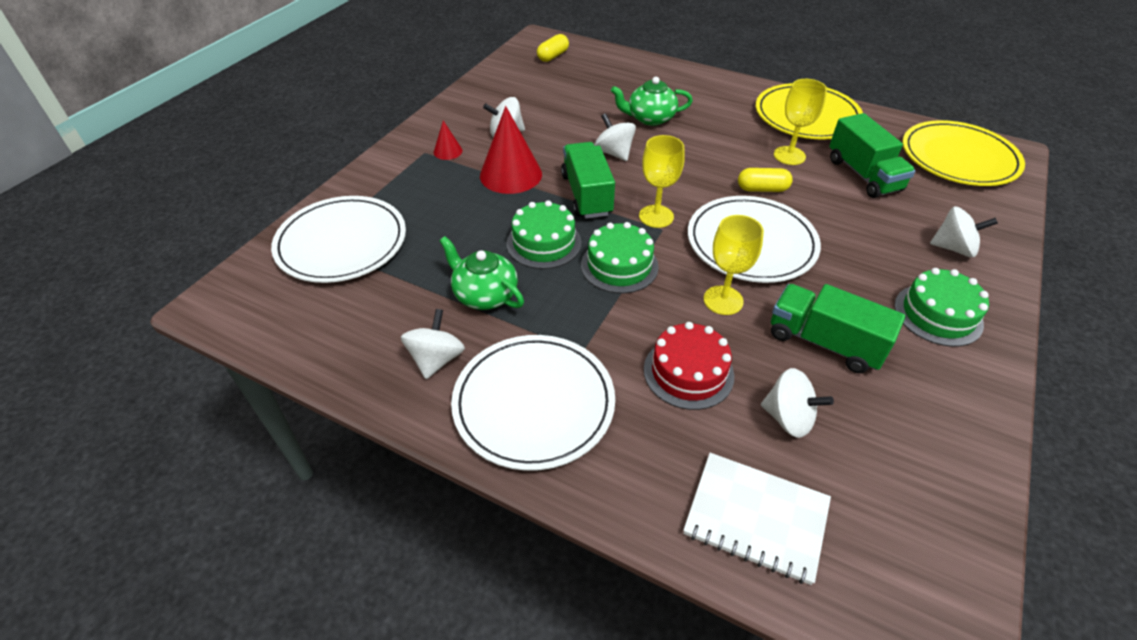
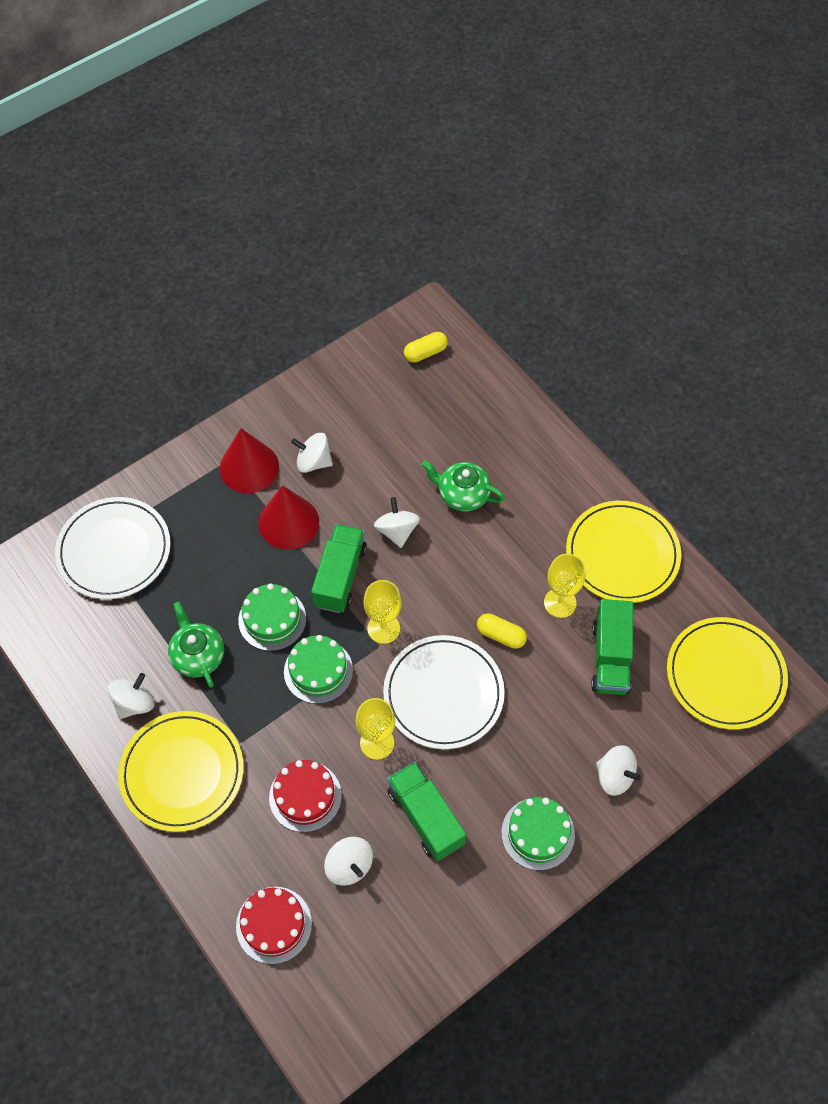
camera: 25 degrees right, 15 degrees up
red cone [434,121,462,160] -> red cone [220,428,279,493], size x2.08
white plate [451,335,615,471] -> yellow plate [118,711,244,832]
white notebook [683,453,831,585] -> red cake [236,887,312,964]

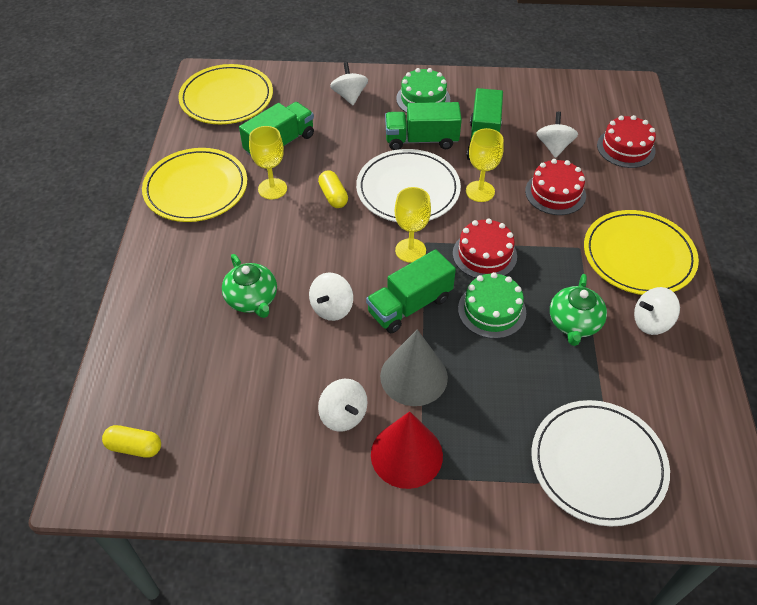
camera: 140 degrees left, 10 degrees down
red cone [259,485,319,550] -> grey cone [380,329,448,406]
green cake [284,635,353,704] -> red cake [453,218,517,278]
none -> green truck [385,102,462,150]

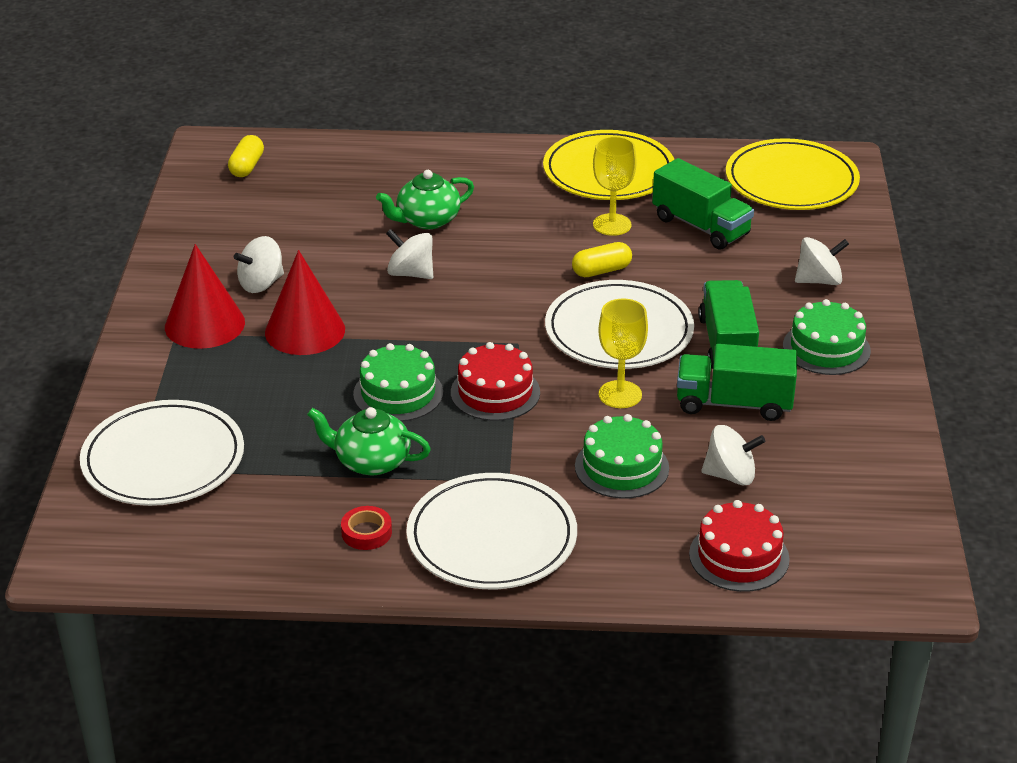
camera: 90 degrees right, 15 degrees down
green truck [366,249,456,333] -> none
grey cone [380,329,448,406] -> red cone [265,250,345,355]
yellow goblet [395,187,431,263] -> none
red cake [525,159,586,215] -> green cake [575,414,669,499]
yellow plate [584,210,699,295] -> white plate [406,473,577,589]
white spinning top [634,287,680,335] -> red tape [341,506,392,550]

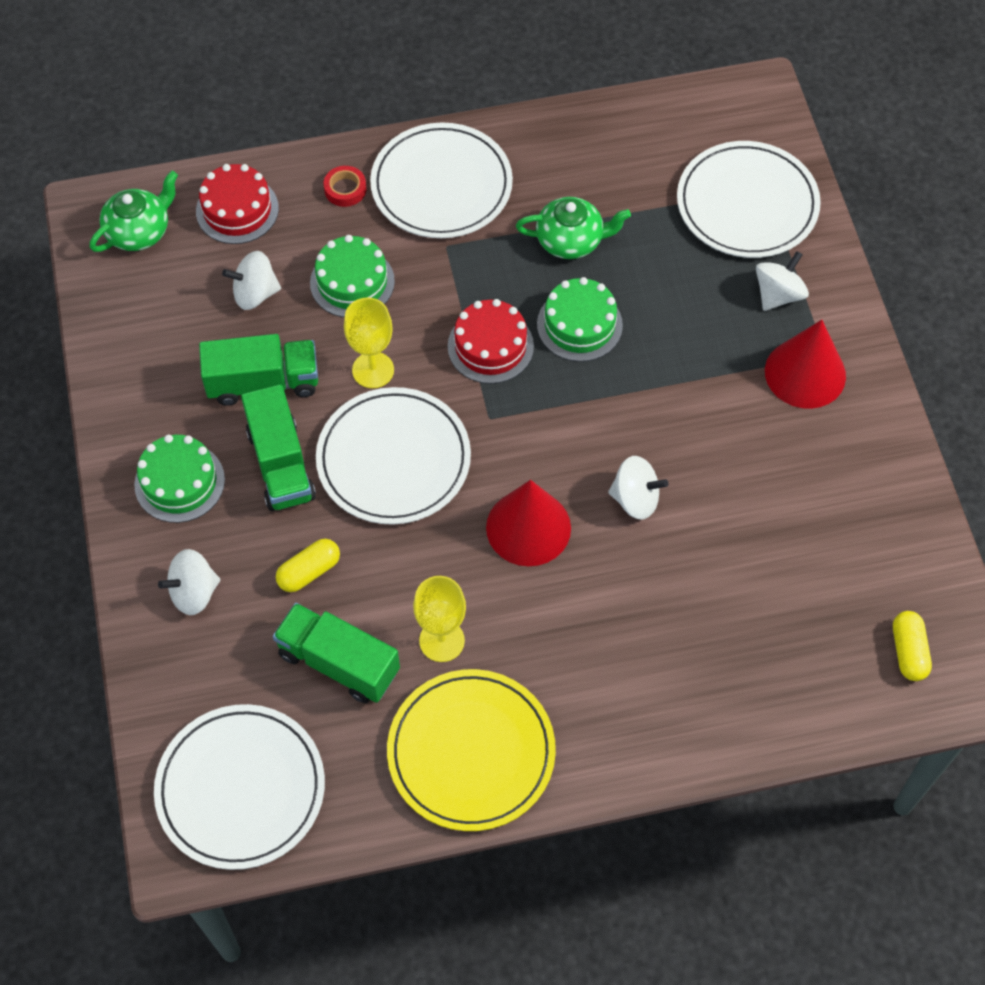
camera: 165 degrees right, 25 degrees up
white spinning top [234,236,284,293] -> white spinning top moved to [756,251,809,311]
red cone [265,250,345,355] -> red cone moved to [486,480,571,566]
red tape [341,506,392,550] -> red tape moved to [323,166,366,207]
green teapot [376,170,474,229] -> green teapot moved to [90,171,178,252]
yellow capsule [572,242,632,277] -> yellow capsule moved to [276,539,340,592]
yellow plate [726,138,860,210] -> white plate [154,704,325,870]

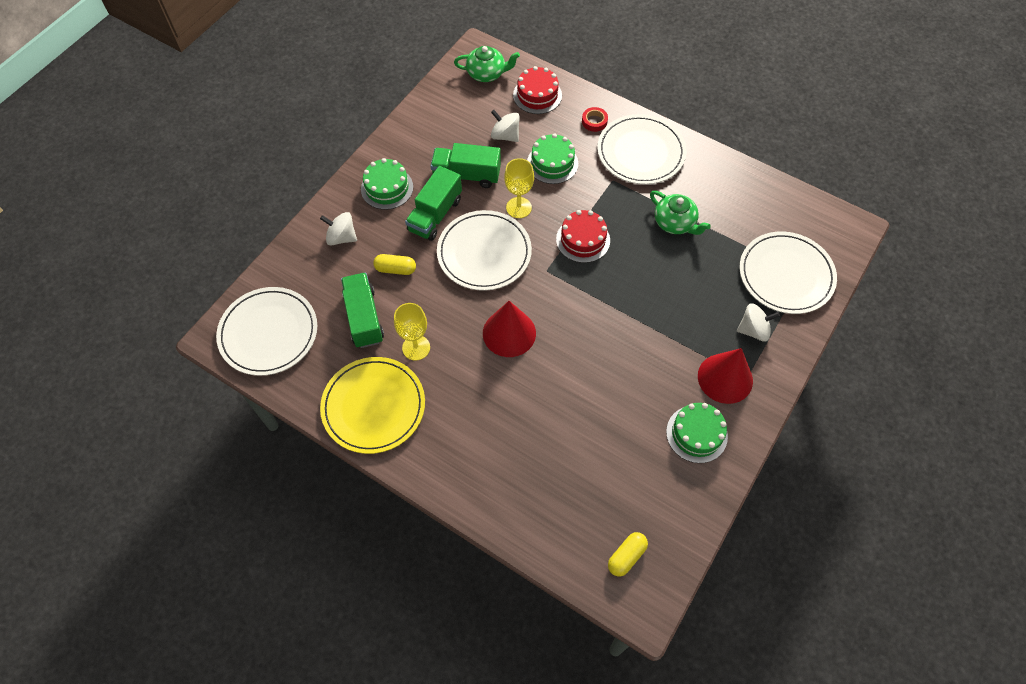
camera: 45 degrees right, 0 degrees up
green truck [199,334,318,406] -> green truck turned 150 degrees clockwise [431,143,501,188]
green cake [537,277,623,362] -> green cake moved to [666,403,728,463]
white spinning top [608,456,669,520] -> none

